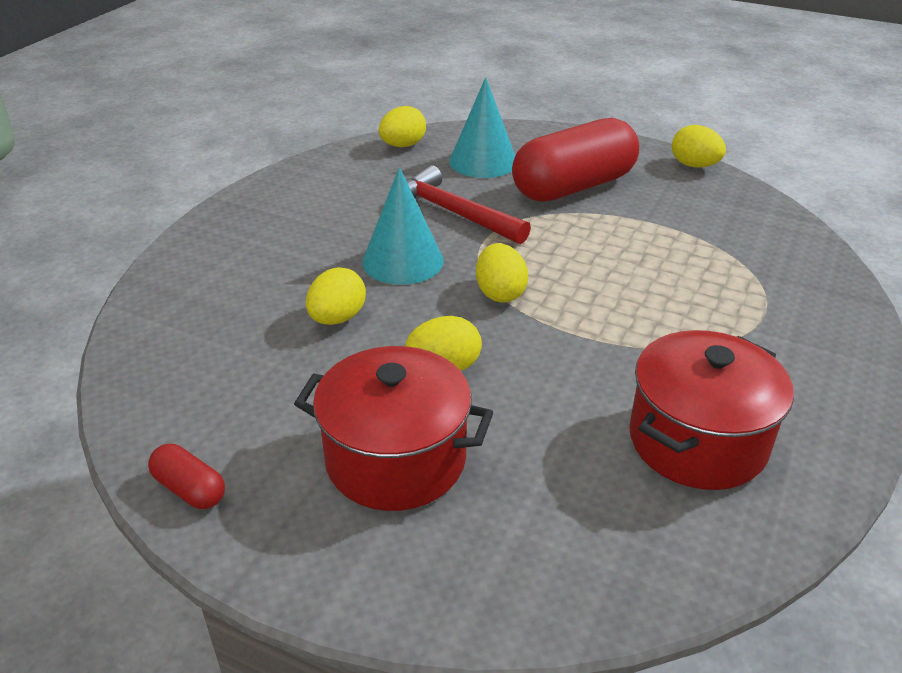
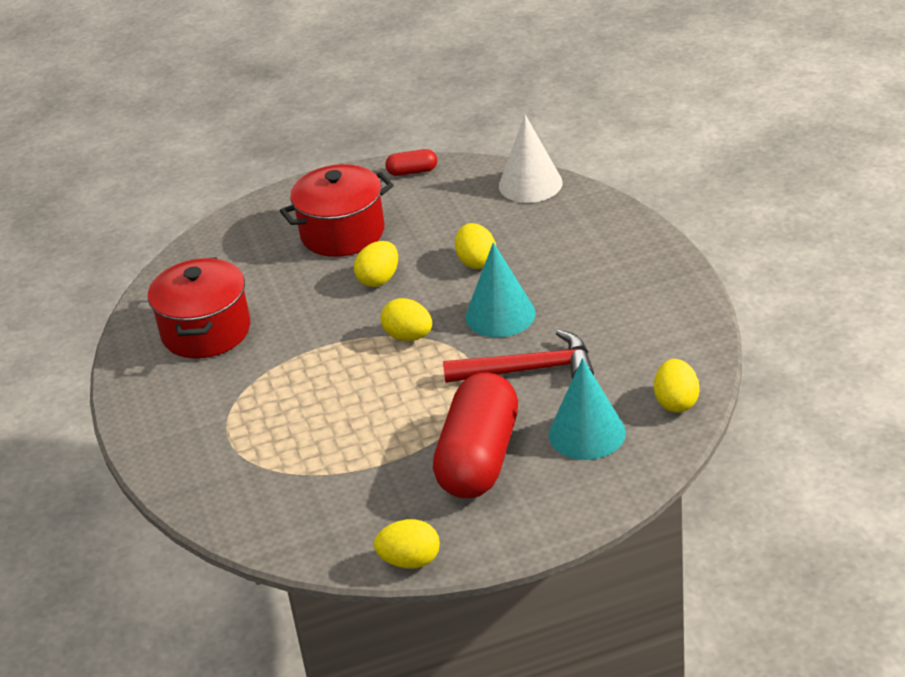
camera: 140 degrees right, 0 degrees up
none -> white cone [499,115,563,203]

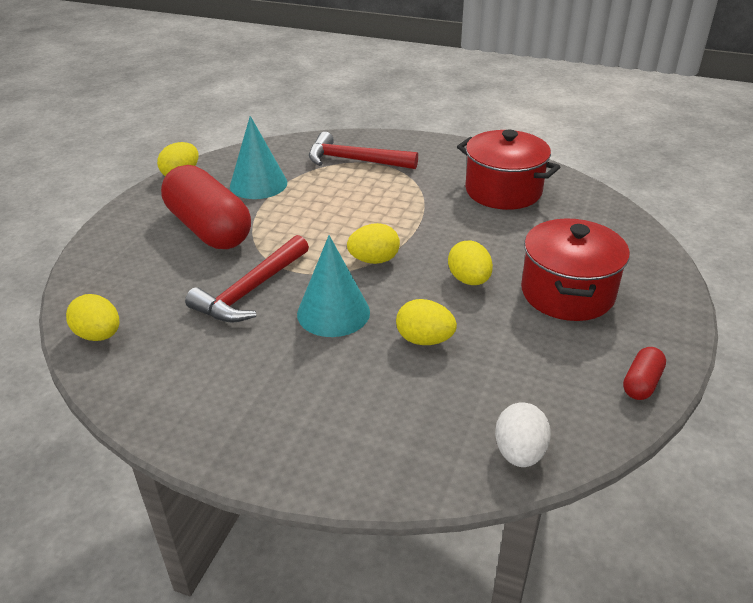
camera: 125 degrees right, 0 degrees up
white cone [499,115,563,203] -> white egg [495,403,551,467]
turquoise cone [549,358,626,460] -> turquoise cone moved to [230,116,287,199]
none -> red hammer [309,132,418,169]

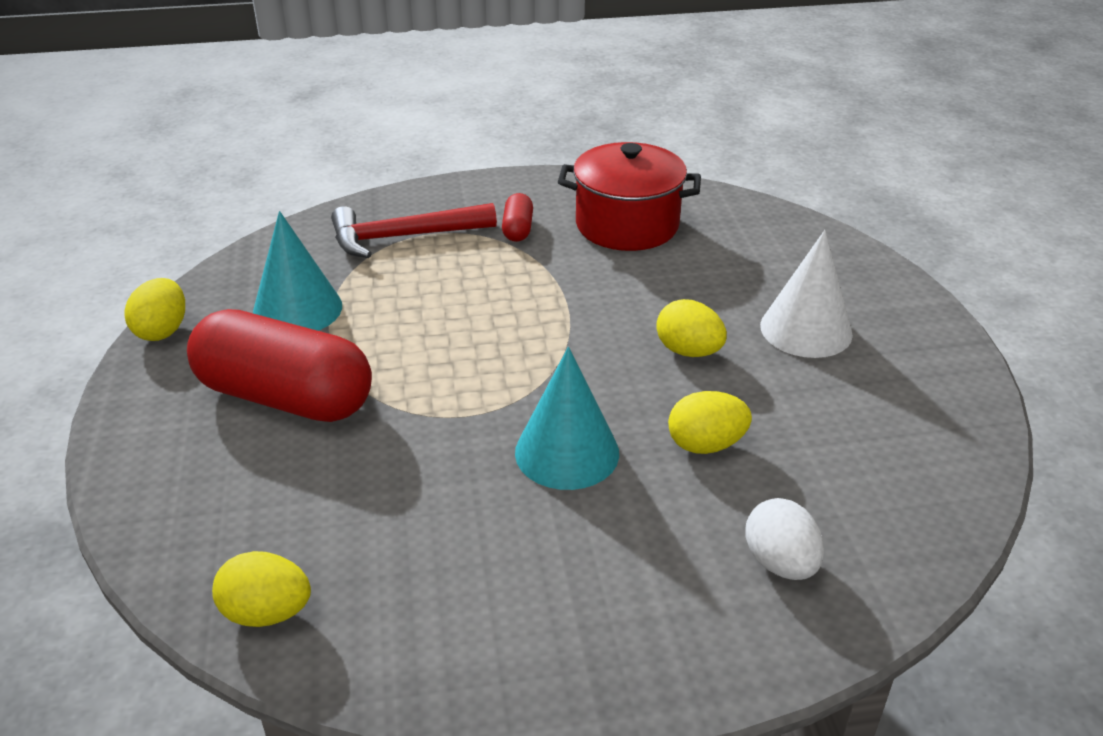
camera: 30 degrees left, 0 degrees up
red hammer [185,235,309,323] -> none
yellow egg [347,223,400,264] -> none
white egg [495,403,551,467] -> white egg moved to [746,498,824,580]
red pot [521,218,630,321] -> white cone [760,230,853,358]
red capsule [623,347,666,400] -> red capsule moved to [502,193,533,242]

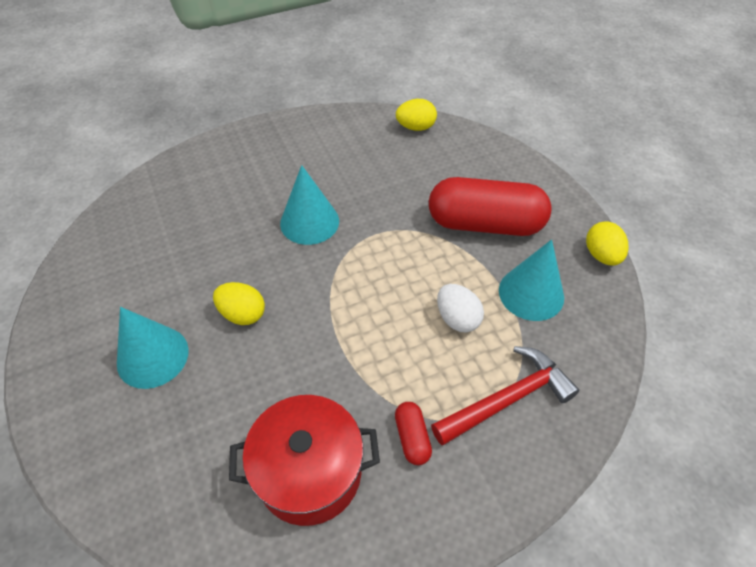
camera: 165 degrees right, 15 degrees up
yellow egg [668,391,752,454] -> none
white egg [746,498,824,580] -> white egg moved to [437,284,484,332]
white cone [760,230,853,358] -> turquoise cone [117,307,189,389]

